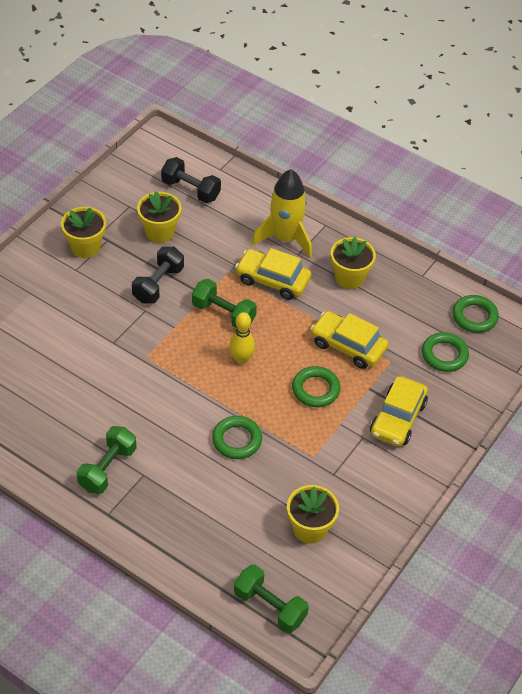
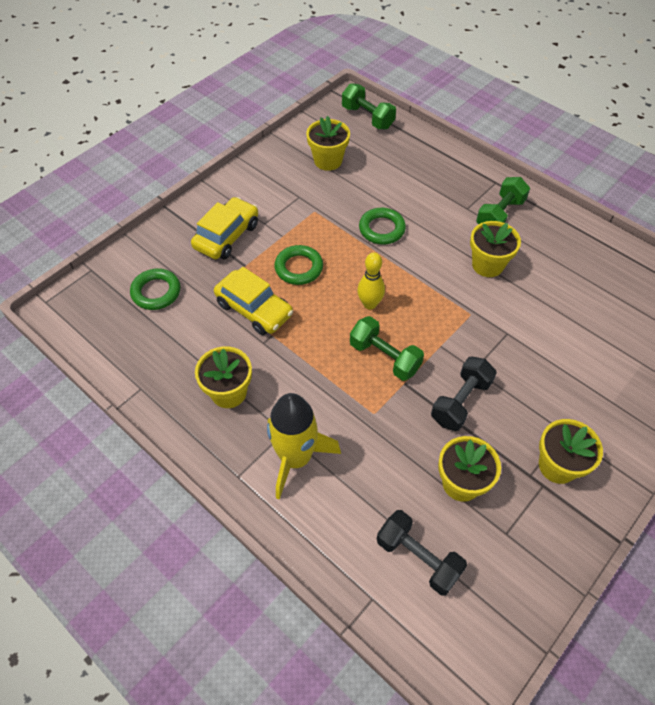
camera: 170 degrees left, 5 degrees up
yellow car [235,248,311,300] -> none
green ring [453,295,499,333] -> none
none -> yellow flower pot [470,221,521,277]

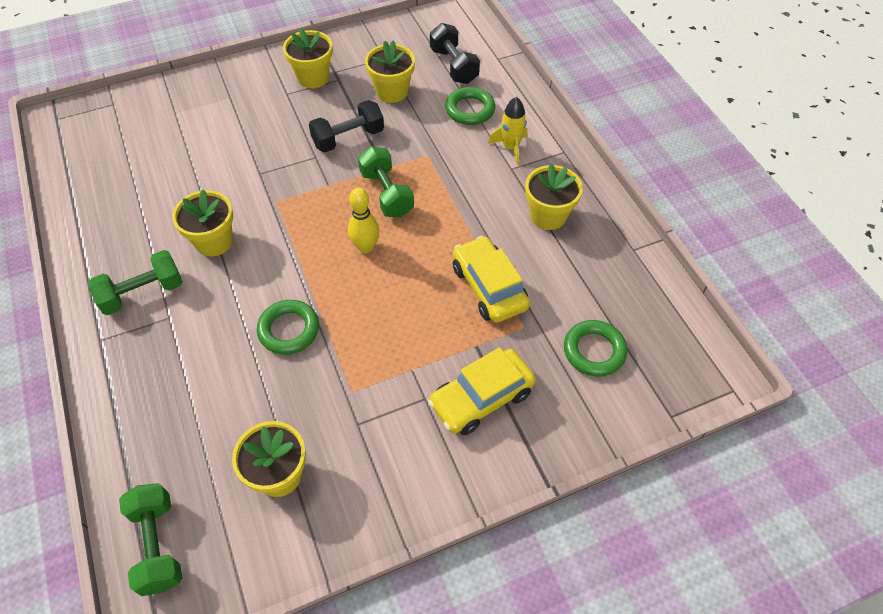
camera: 155 degrees left, 0 degrees up
yellow rocket [267,393,341,500] -> yellow rocket [488,97,528,165], size x0.58
green ring [274,245,323,285] -> green ring moved to [445,87,495,125]

